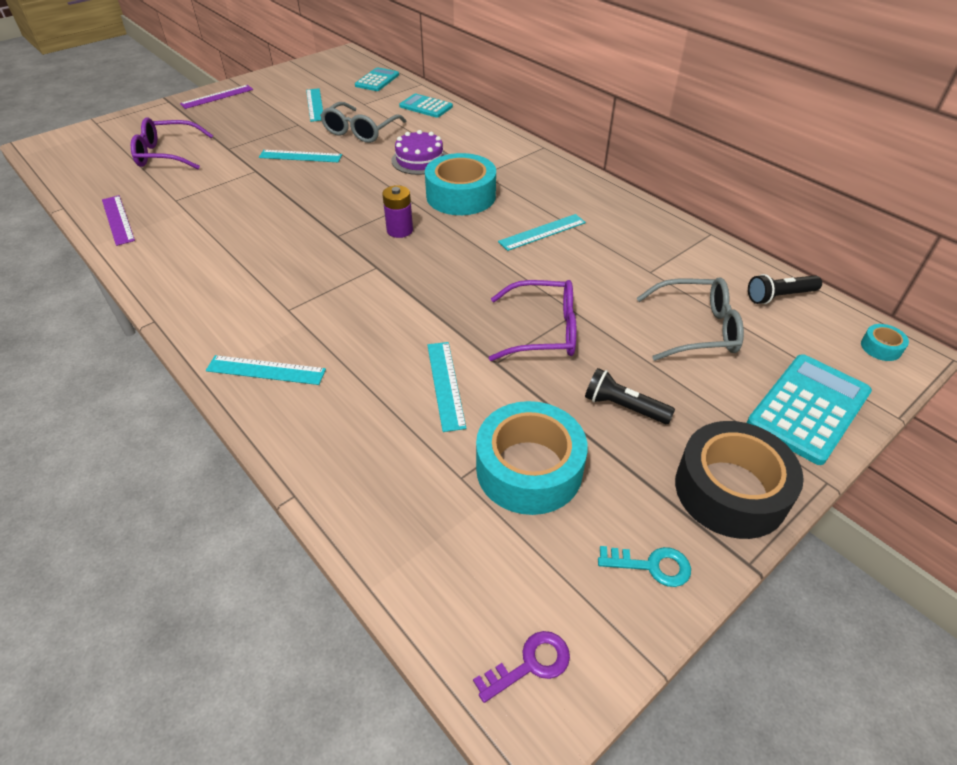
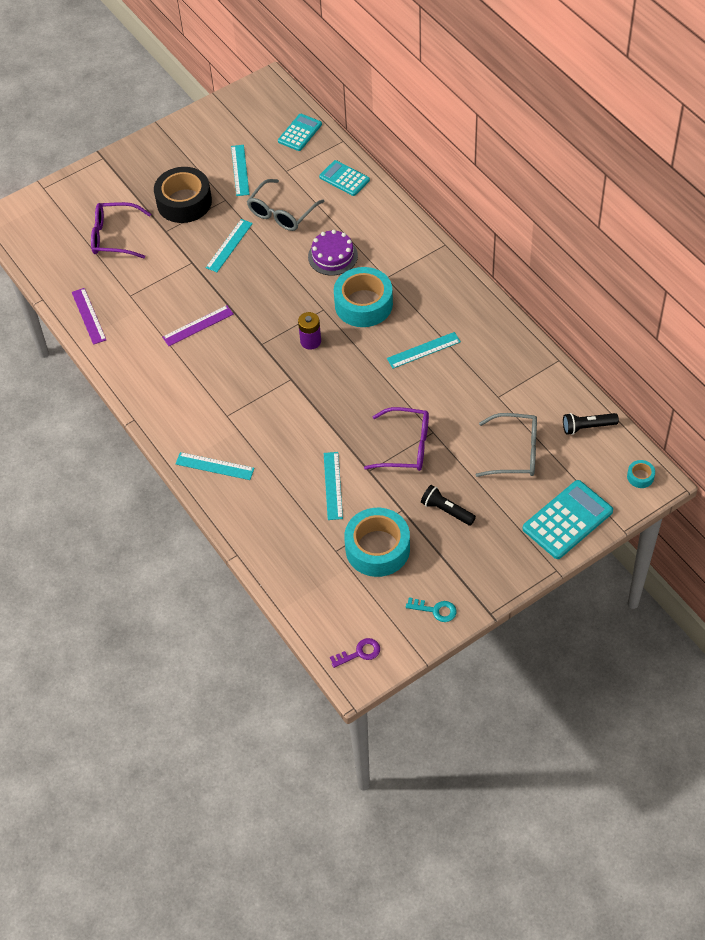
camera: 10 degrees right, 10 degrees up
purple ruler [180,85,253,109] -> purple ruler moved to [162,305,234,346]
turquoise ruler [259,150,342,162] -> turquoise ruler turned 75 degrees counterclockwise [206,219,253,272]
black tape [675,421,804,539] -> black tape moved to [154,167,212,223]

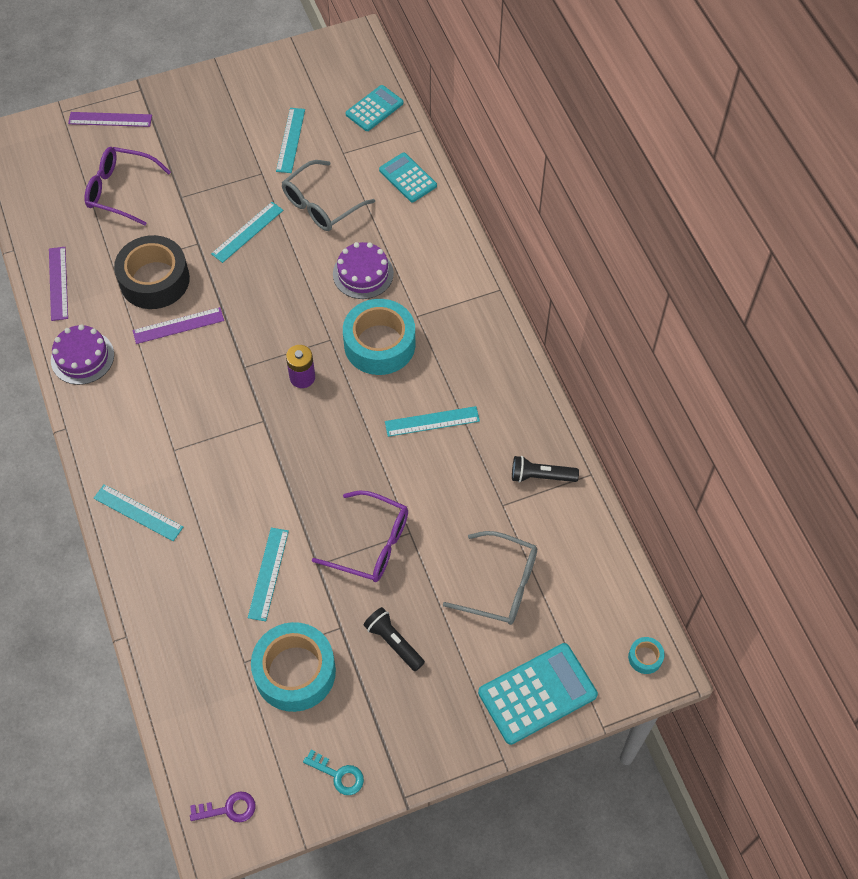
camera: 10 degrees right, 5 degrees up
black tape [154,167,212,223] -> black tape moved to [114,235,190,309]
black flashlight [563,413,619,435] -> black flashlight moved to [512,456,579,483]
none -> purple cake [51,324,114,385]
none -> purple ruler [68,112,152,127]

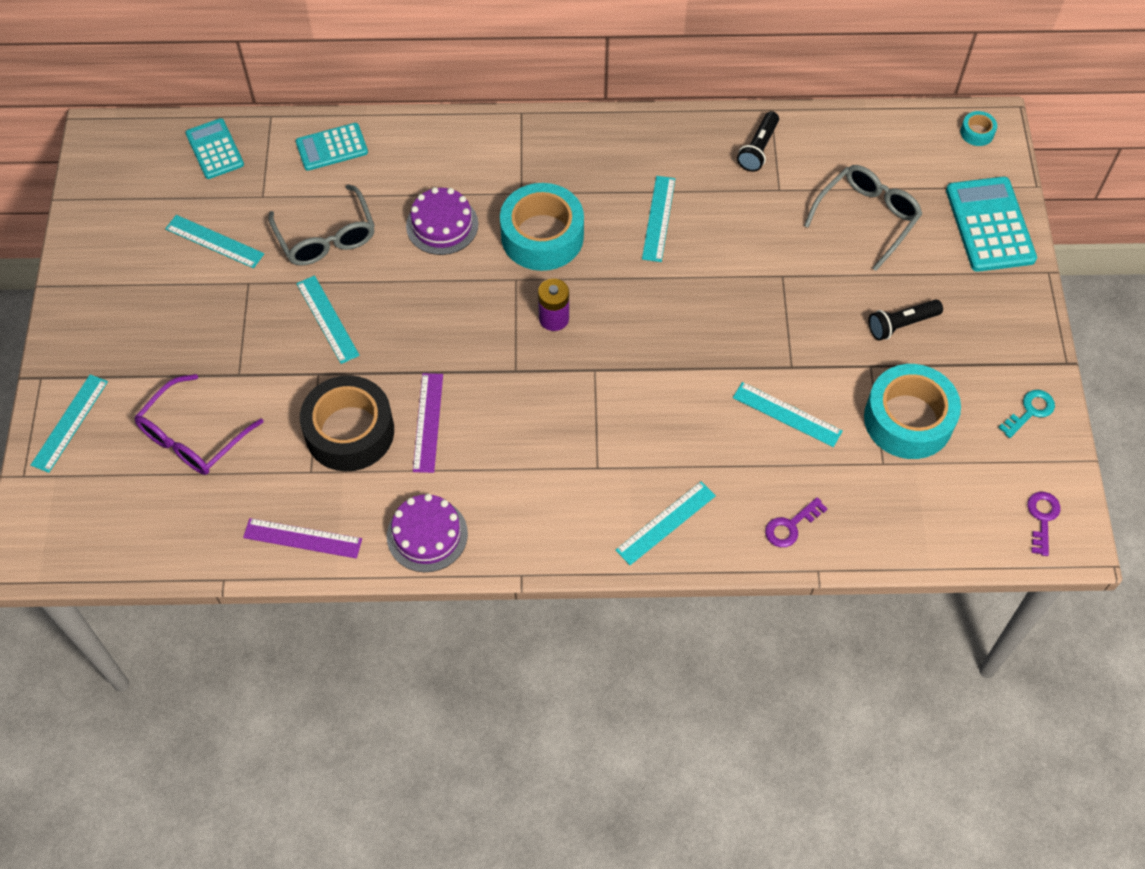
camera: 70 degrees left, 0 degrees up
purple ruler [68,112,152,127] -> turquoise ruler [31,374,108,473]
purple glasses [312,491,408,582] -> none
none -> purple key [765,497,827,547]

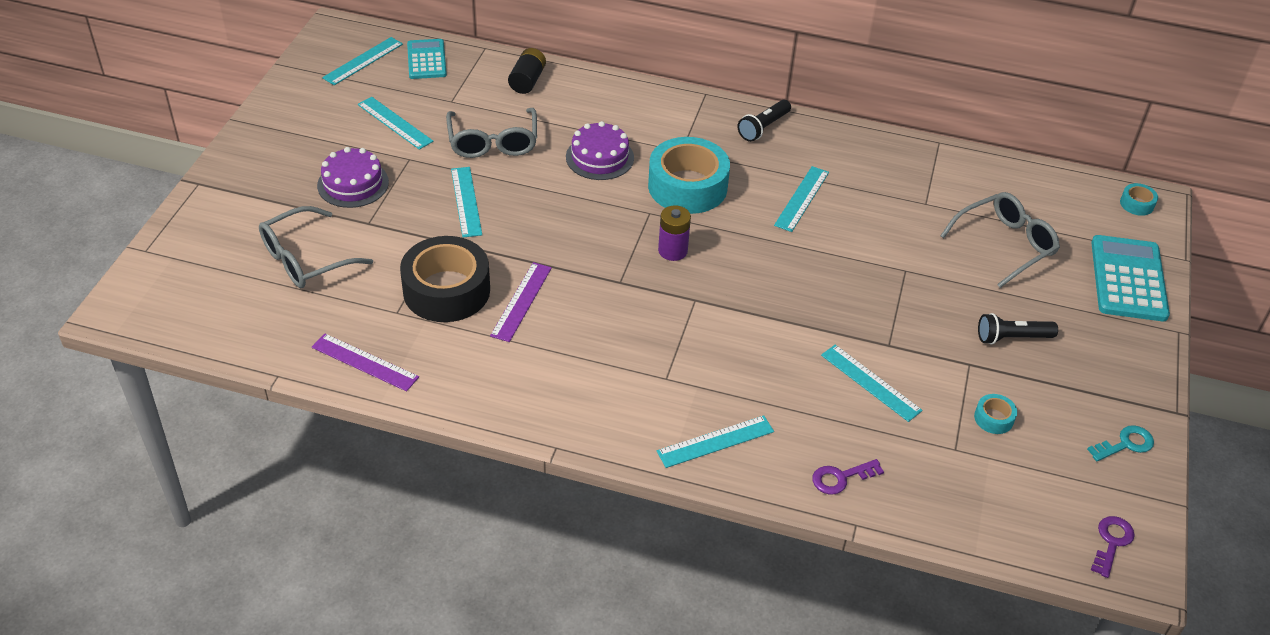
camera: 15 degrees right, 15 degrees down
turquoise ruler [31,374,108,473] -> turquoise ruler moved to [322,37,403,85]
purple glasses [134,374,264,475] -> grey glasses [259,206,373,288]
turquoise calculator [296,123,368,171] -> black battery [508,48,546,94]
purple cake [387,494,468,572] -> purple cake moved to [317,147,389,208]
black flashlight [737,111,779,172] -> black flashlight moved to [737,100,791,142]
turquoise tape [864,364,961,459] -> turquoise tape [974,394,1017,434], size x0.42

